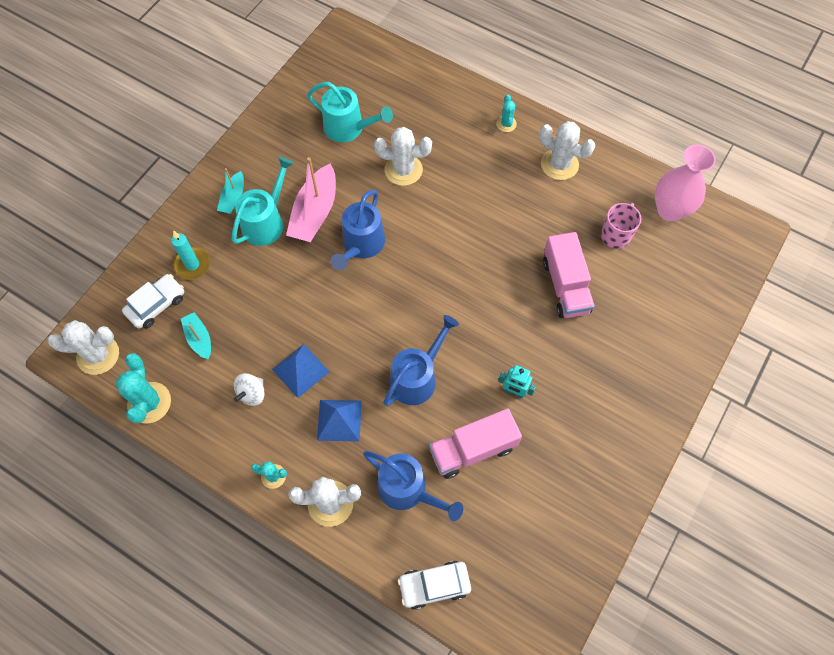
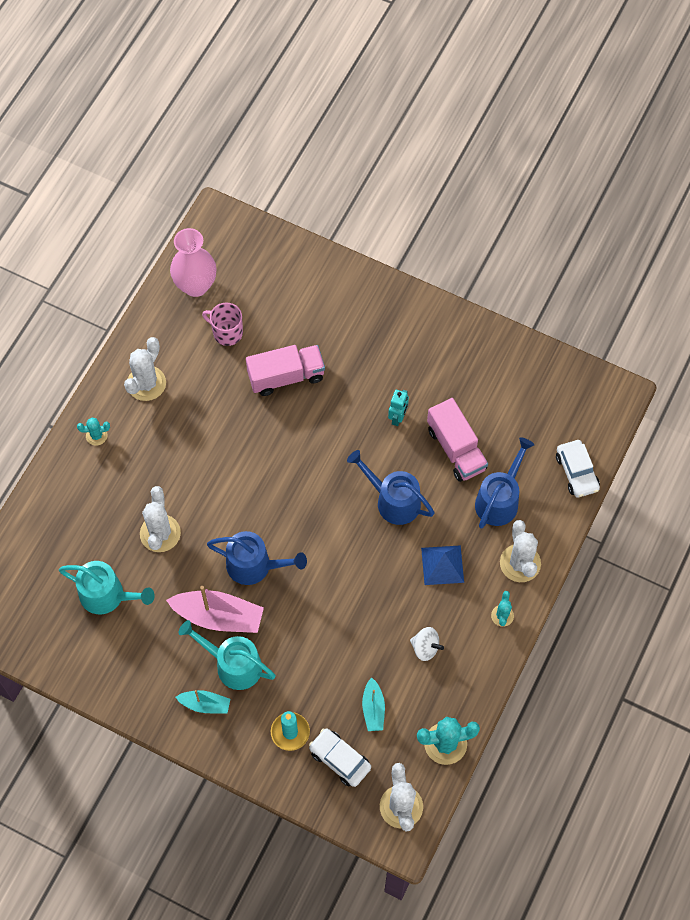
camera: 95 degrees left, 0 degrees up
turquoise boat [181,312,211,359] -> turquoise boat turned 60 degrees counterclockwise [362,677,385,731]
blue pyramid [272,344,330,398] -> none
turquoise watering can [307,82,393,142] -> turquoise watering can turned 90 degrees clockwise [59,561,155,614]

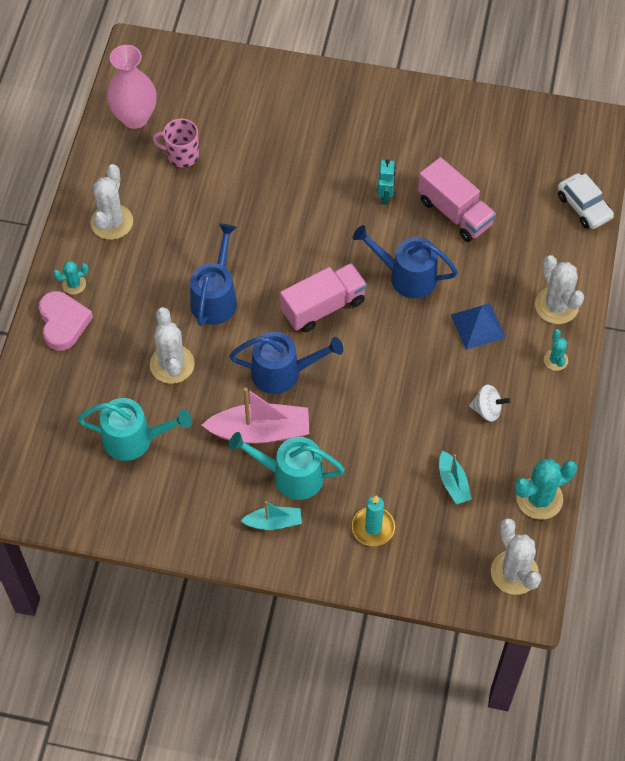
camera: 15 degrees left, 5 degrees down
pink truck [246,345,325,396] -> pink truck moved to [280,263,367,332]
white car [309,728,371,787] -> none
blue watering can [475,437,534,529] -> blue watering can moved to [190,224,237,326]
none -> pink heart [39,291,93,351]

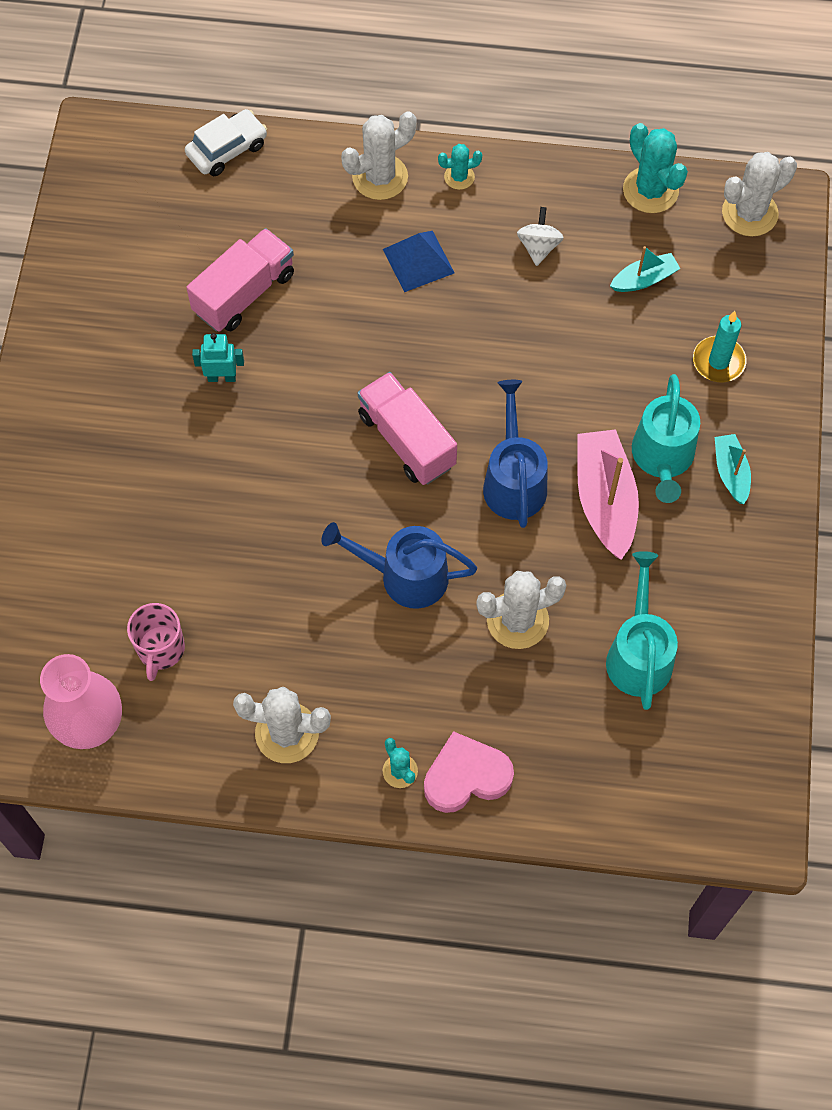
camera: 95 degrees left, 5 degrees up
blue watering can [353,225,458,298] -> none

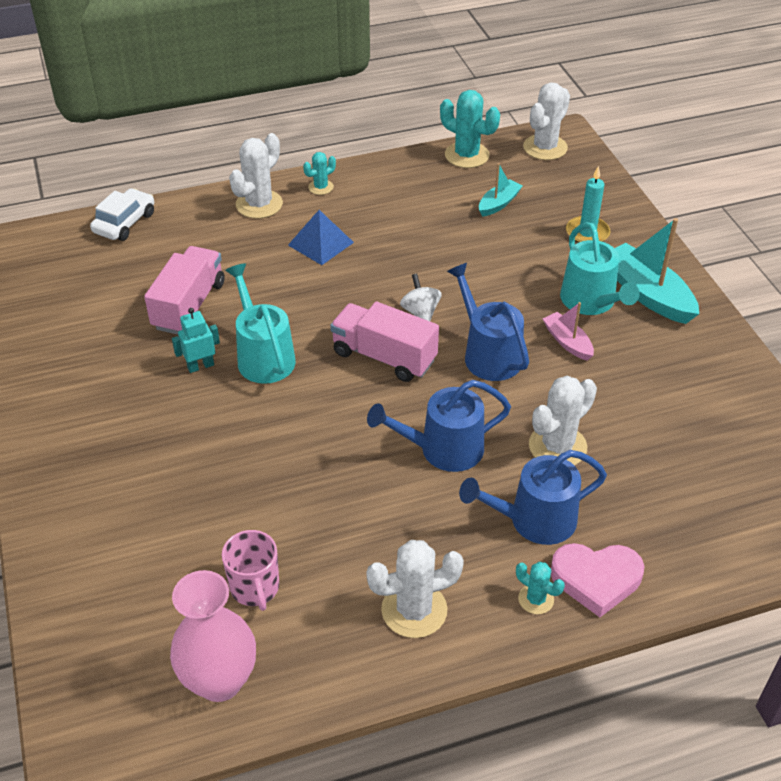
camera: 25 degrees left, 20 degrees down
pink heart [424,731,514,813] -> pink heart turned 135 degrees counterclockwise [551,543,644,617]
white spinning top [517,207,564,266] -> white spinning top moved to [400,273,442,321]
pink boat [577,429,639,560] -> pink boat [543,302,594,361], size x0.55
turquoise watering can [606,551,678,710] -> turquoise watering can moved to [225,263,296,384]
turquoise boat [715,434,751,504] -> turquoise boat [615,218,699,324], size x1.81
none -> blue watering can [459,450,607,545]

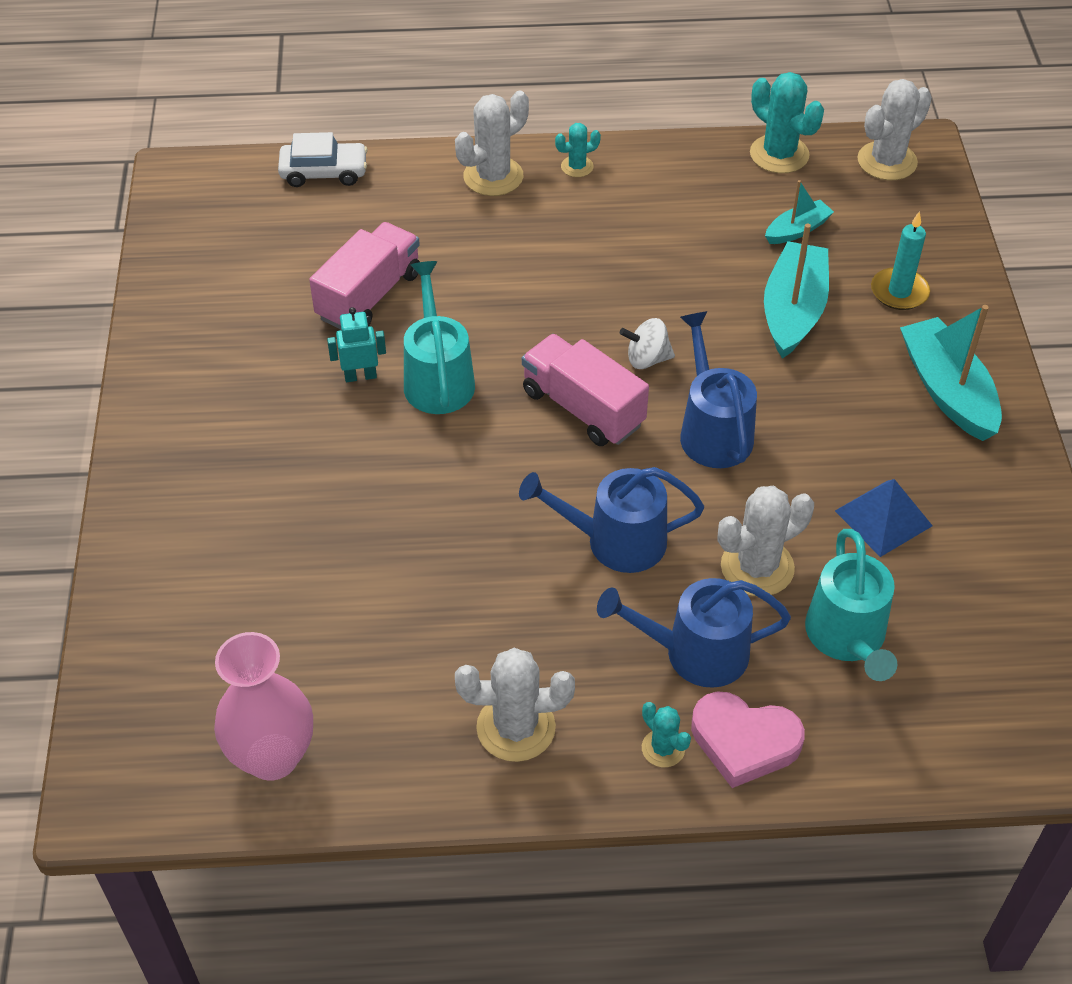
camera: 15 degrees right, 5 degrees up
white car [90,188,154,241] -> white car turned 45 degrees clockwise [278,132,368,187]
pink mug [222,530,279,611] -> none
blue pyramid [288,210,354,265] -> blue pyramid moved to [835,479,933,557]
white spinning top [400,273,442,321] -> white spinning top turned 90 degrees counterclockwise [620,318,675,369]
pink boat [543,302,594,361] -> none
turquoise watering can [560,222,640,315] -> turquoise watering can moved to [805,529,898,681]
none -> turquoise boat [764,223,829,359]

